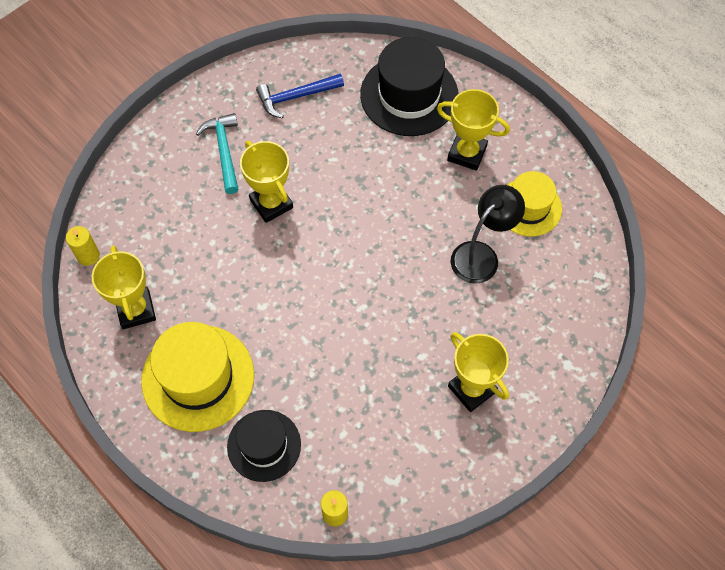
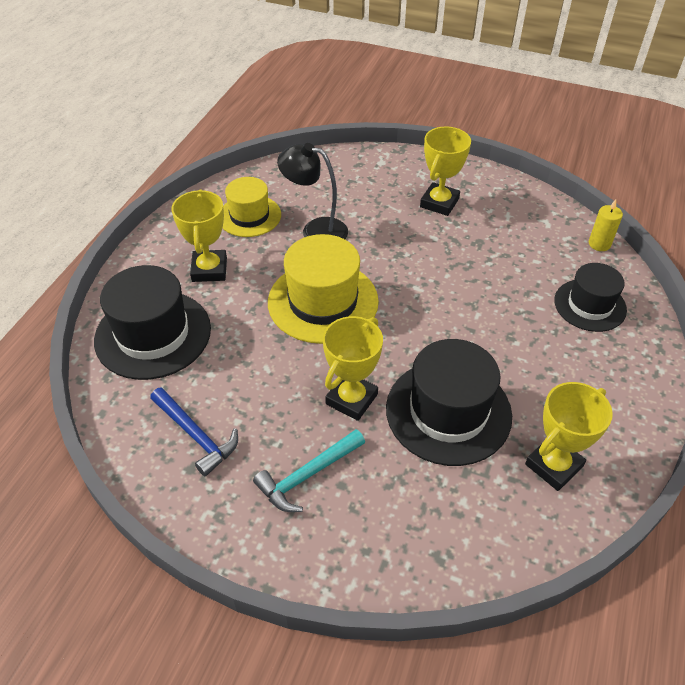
camera: 115 degrees left, 15 degrees down
yellow candle [66,226,100,266] -> none
yellow hat [141,322,254,432] -> yellow hat moved to [268,234,379,344]
none -> black hat [386,339,512,466]

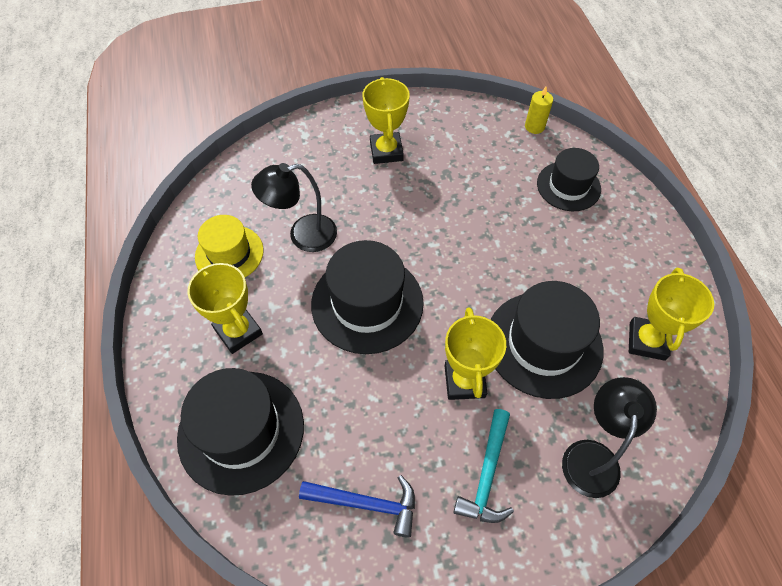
camera: 35 degrees left, 10 degrees up
yellow hat [268,234,379,344] -> black hat [311,240,424,354]
none -> black lamp [562,377,657,498]

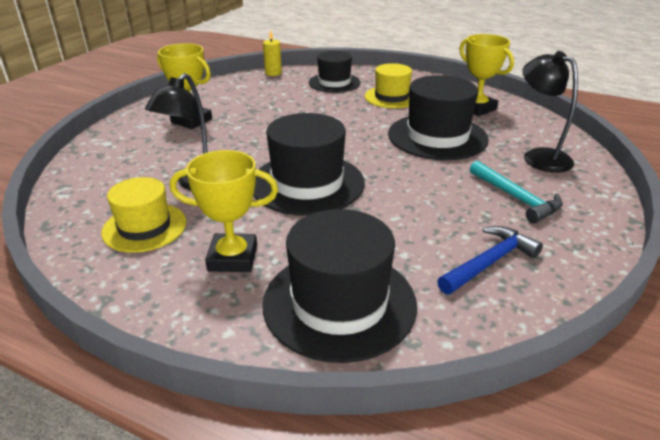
camera: 50 degrees left, 25 degrees down
yellow trophy [445,307,506,400] -> none
none -> yellow hat [365,63,412,108]

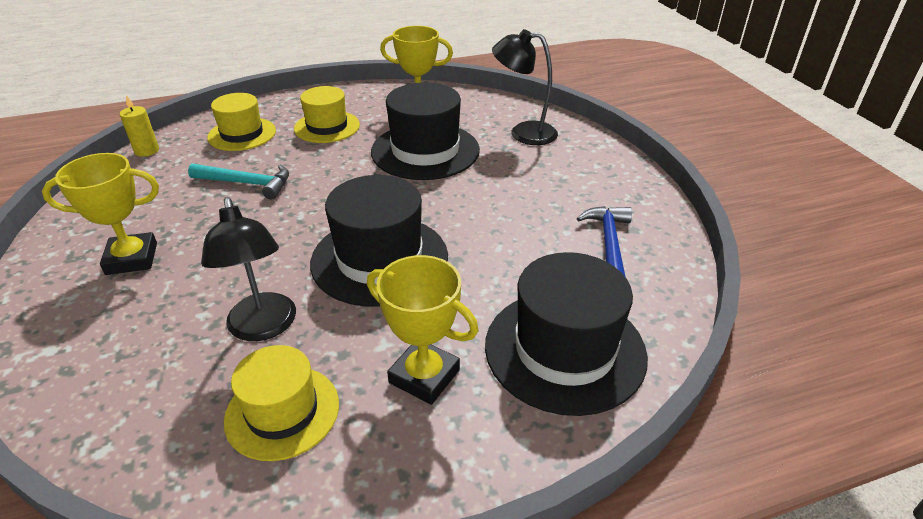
camera: 45 degrees left, 5 degrees up
yellow trophy [170,150,278,272] -> yellow trophy turned 75 degrees clockwise [367,255,478,405]
black hat [309,51,360,93] -> yellow hat [207,93,276,151]
turquoise hammer [470,161,563,223] -> turquoise hammer moved to [188,163,289,200]

